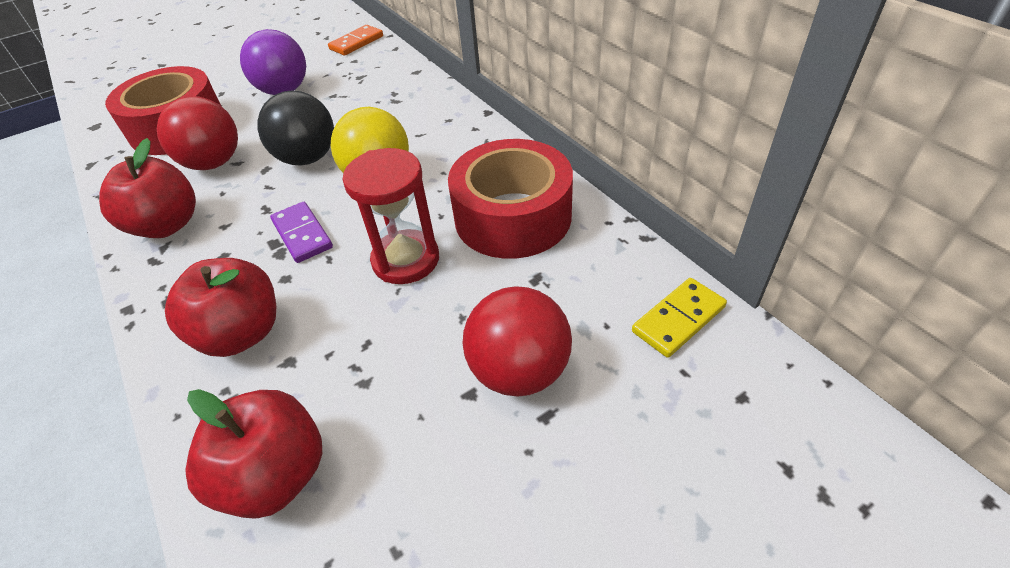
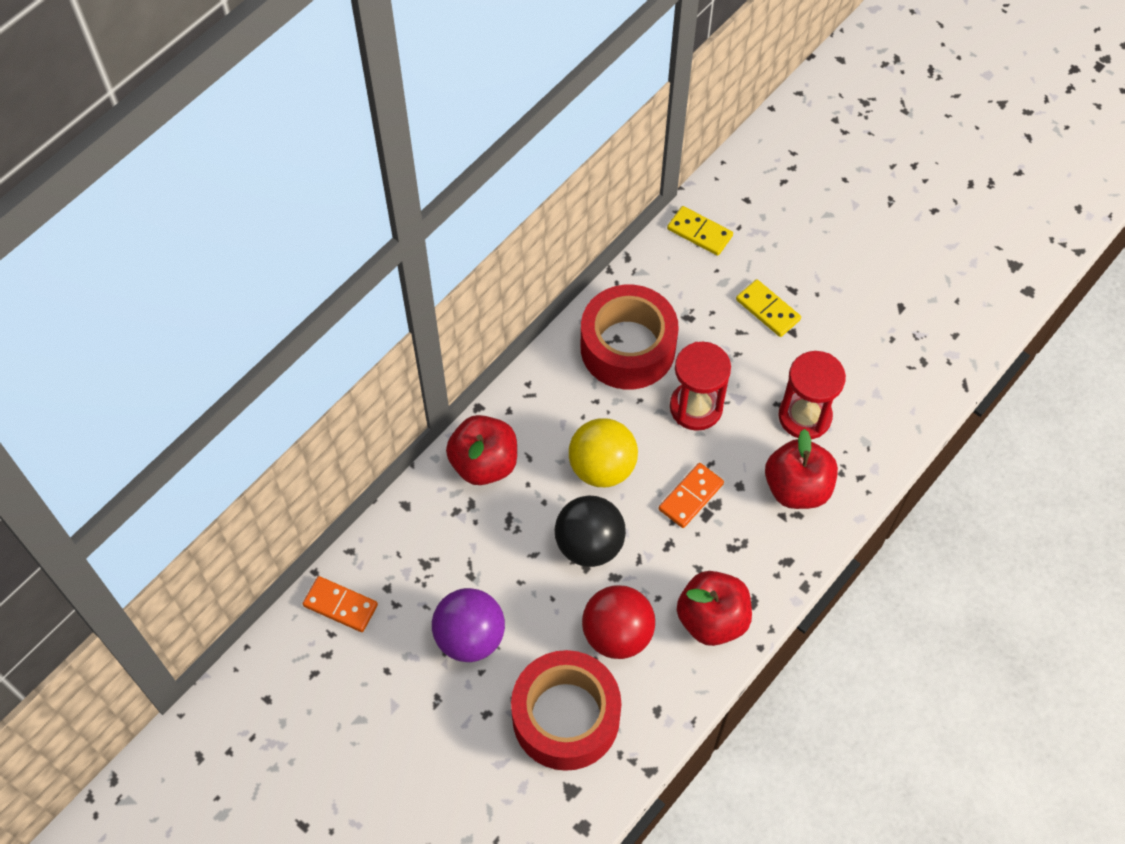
camera: 110 degrees left, 15 degrees up
red apple [185,389,322,519] -> red apple moved to [446,415,517,485]
purple domino [270,202,333,263] -> orange domino [659,463,724,528]
red ball [463,286,572,397] -> yellow domino [736,279,801,337]
none -> red hourglass [778,351,846,439]

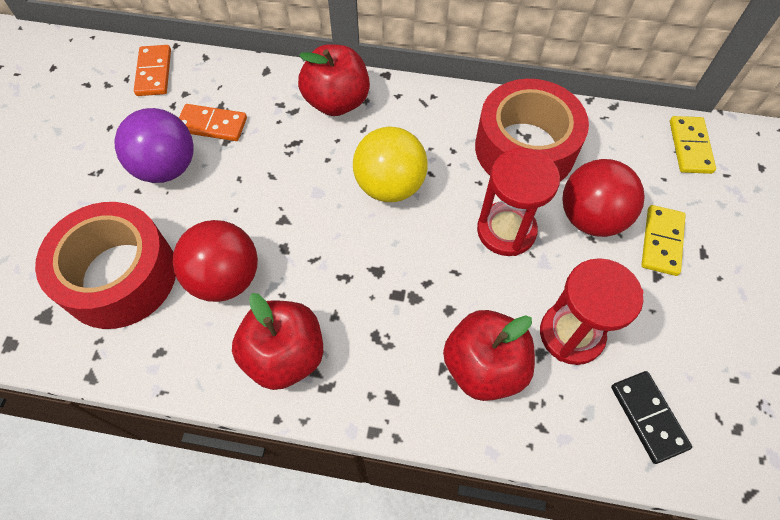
camera: 60 degrees right, 0 degrees up
black ball [555,496,626,567] -> none
orange domino [659,463,724,528] -> orange domino moved to [179,104,247,141]
none -> red ball [562,159,645,237]
none -> black domino [611,371,692,464]

